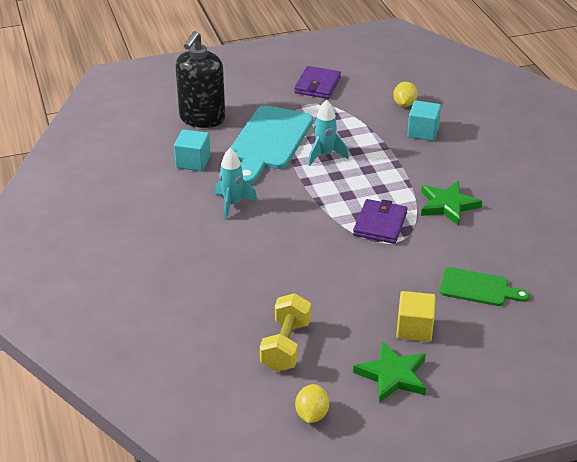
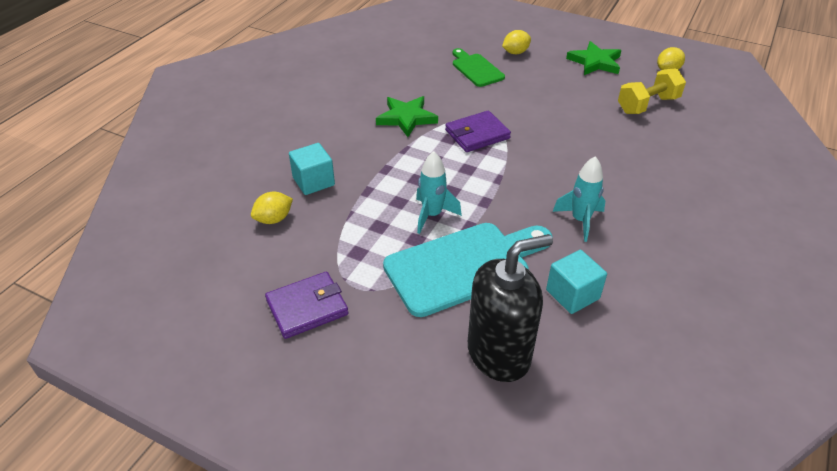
camera: 135 degrees left, 5 degrees up
yellow cube [396,291,436,342] -> none
none -> yellow lemon [502,30,531,54]

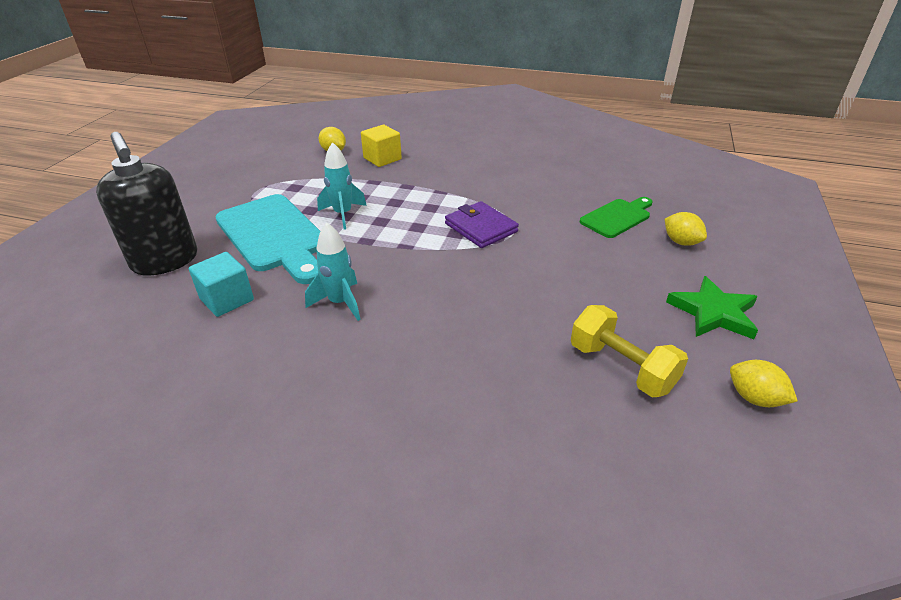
camera: 80 degrees right, 5 degrees down
purple wallet [265,271,348,339] -> none
turquoise cube [289,143,335,195] -> yellow cube [361,125,402,167]
green star [376,96,438,137] -> none

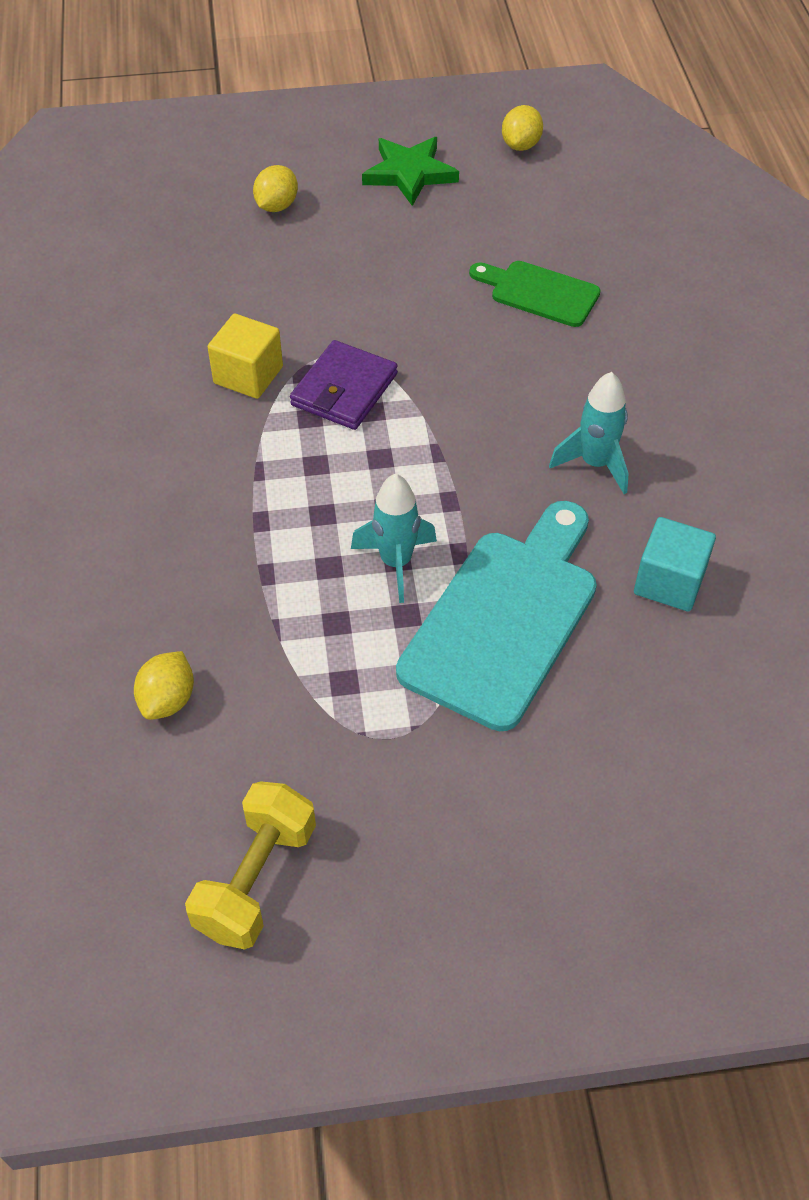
camera: 115 degrees left, 15 degrees up
black soap dispenser [96,132,197,276] -> none
yellow cube [361,125,402,167] -> yellow cube moved to [208,314,283,399]
yellow dumbbell [571,305,688,397] -> yellow dumbbell moved to [185,781,316,950]
green cutting board [580,197,652,238] -> green cutting board moved to [469,261,601,327]

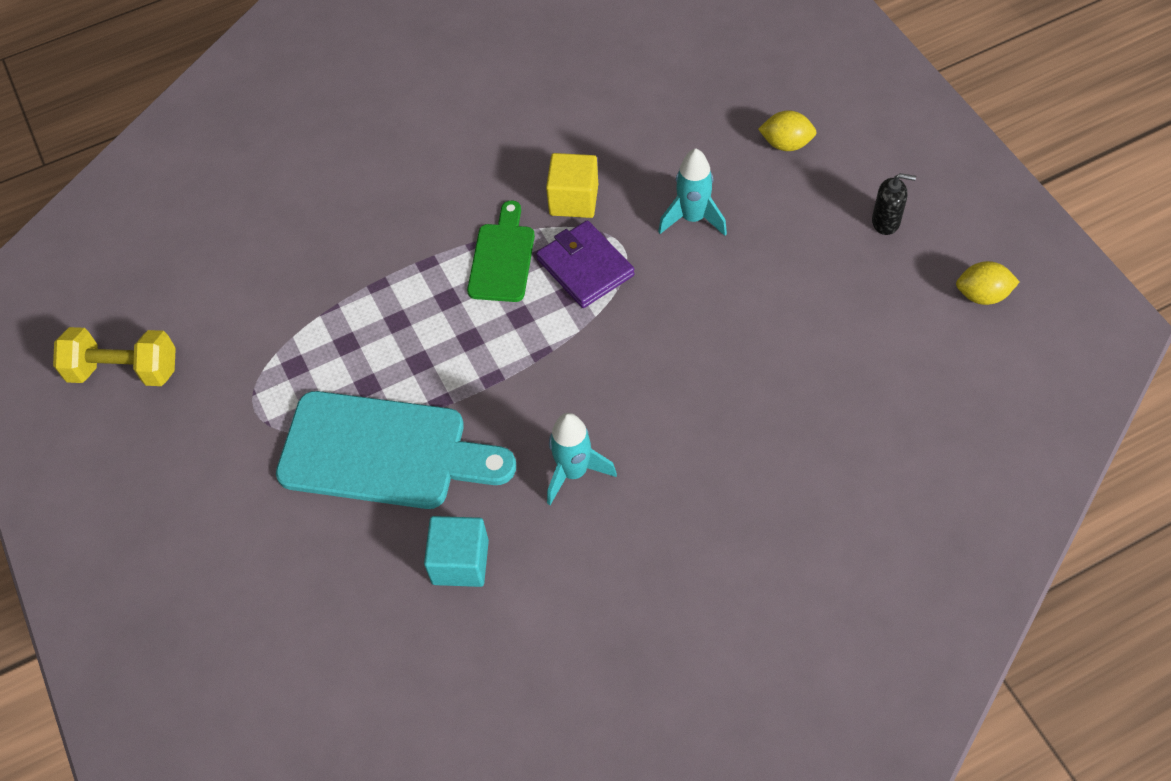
camera: 75 degrees right, 5 degrees up
yellow lemon [134,651,194,720] -> none
purple wallet [290,340,398,430] -> purple wallet turned 45 degrees clockwise [536,220,635,308]
turquoise rocket [351,474,437,603] -> turquoise rocket moved to [658,149,727,236]
green star [362,137,459,206] -> black soap dispenser [872,173,916,235]
green cutting board [469,261,601,327] -> green cutting board moved to [467,201,535,302]

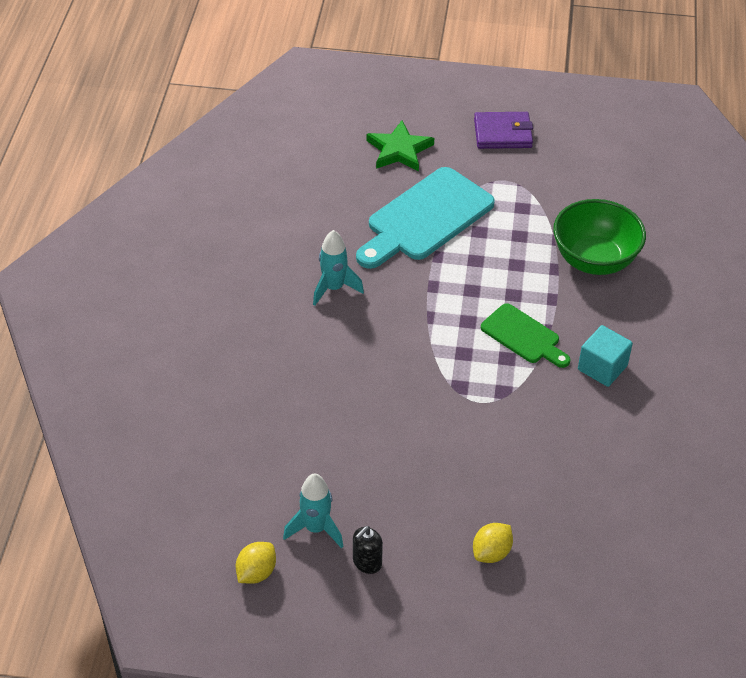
camera: 120 degrees right, 10 degrees down
yellow dumbbell [53,327,176,386] -> none
turquoise cube [424,516,489,587] -> turquoise cube moved to [578,325,633,387]
purple wallet [536,220,635,308] -> purple wallet moved to [474,112,533,149]
yellow cube [546,153,598,218] -> none
turquoise rocket [658,149,727,236] -> turquoise rocket moved to [283,473,343,548]
none -> green star [366,120,434,171]
none -> green bowl [553,199,646,275]

